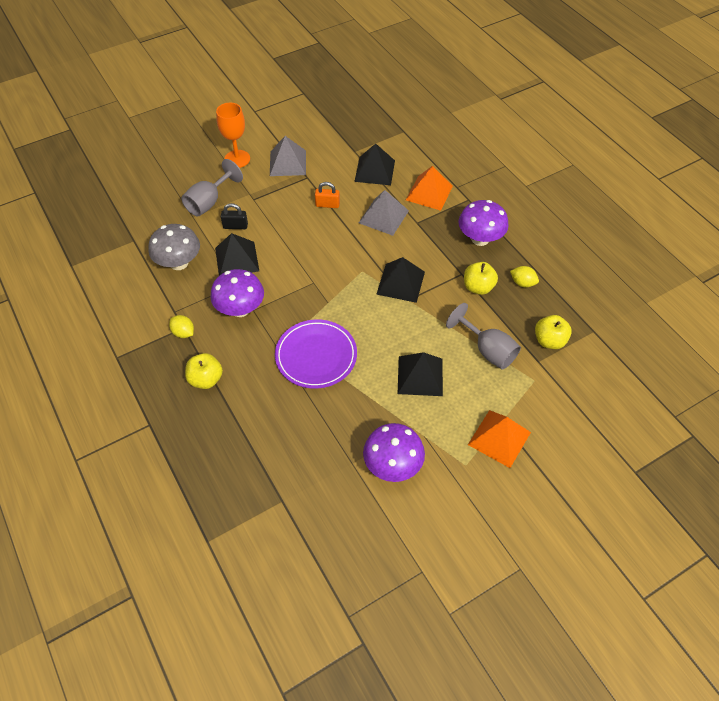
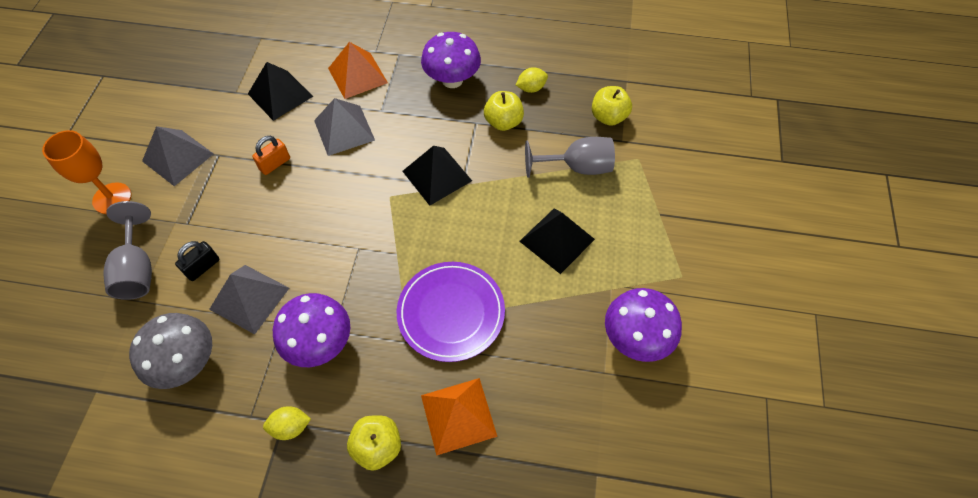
camera: 50 degrees left, 5 degrees up
black pyramid [215,233,259,276] -> grey pyramid [209,265,289,334]
orange pyramid [468,410,531,468] -> orange pyramid moved to [421,378,497,456]

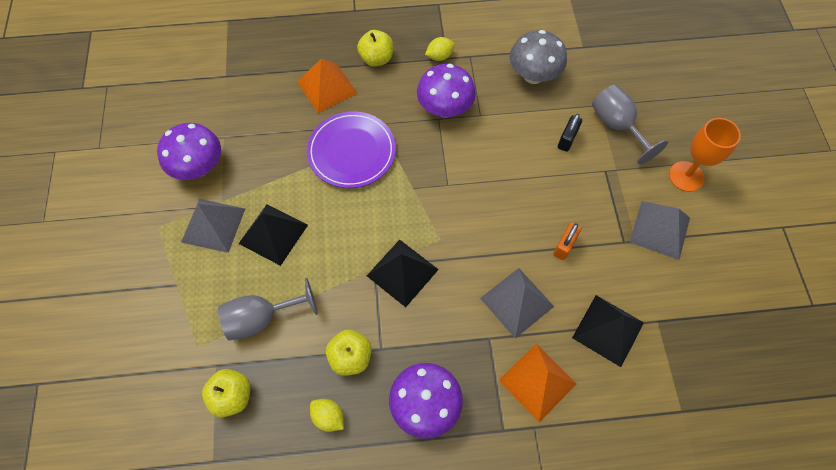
camera: 165 degrees right, 5 degrees up
grey pyramid [209,265,289,334] -> grey pyramid moved to [181,199,245,253]
yellow lemon [516,67,548,93] -> yellow lemon turned 75 degrees clockwise [310,399,344,432]

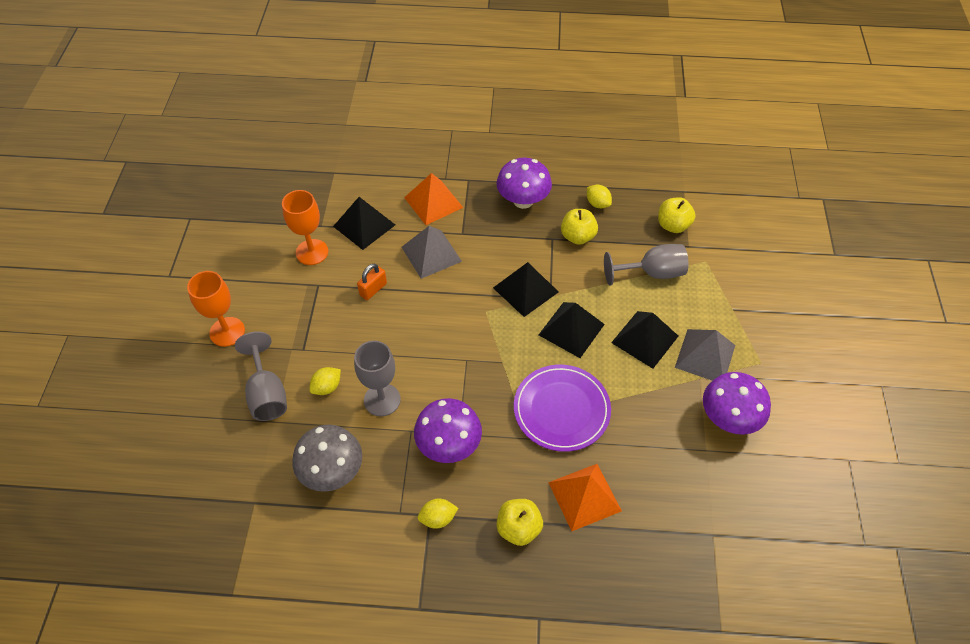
camera: 170 degrees left, 10 degrees down
black padlock [558,114,582,152] -> yellow lemon [309,367,341,395]
grey pyramid [630,201,690,260] -> none
none -> orange goblet [282,190,328,265]
none -> grey goblet [354,341,401,416]
none -> black pyramid [539,302,605,358]

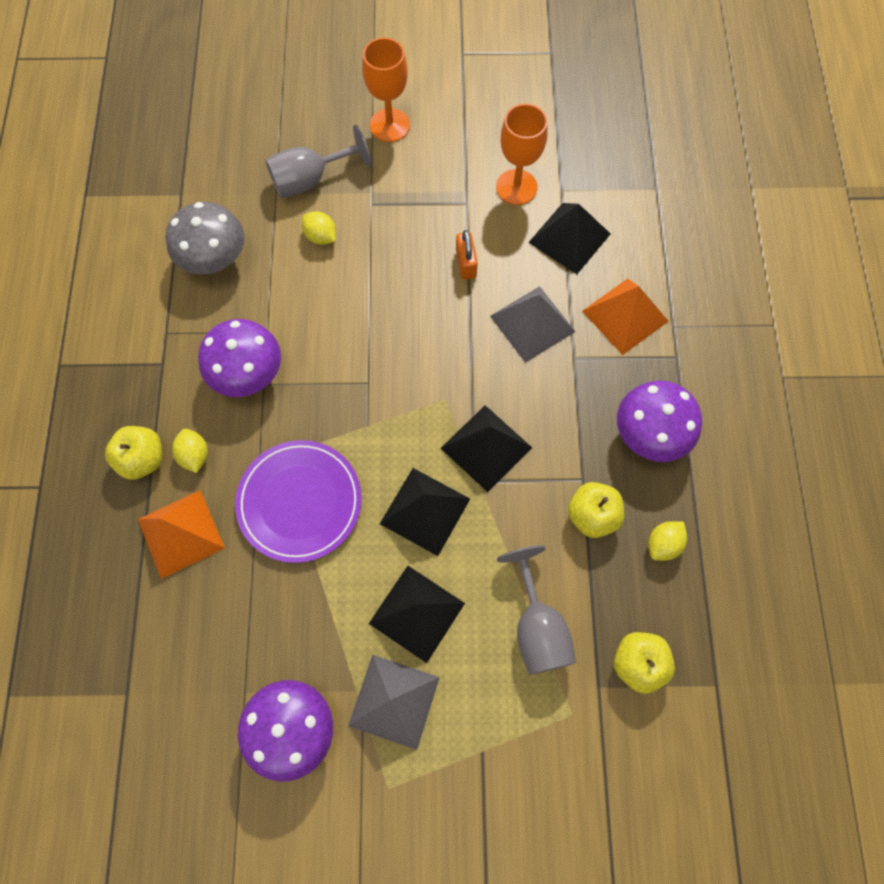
camera: 85 degrees right, 15 degrees up
grey goblet [354,341,401,416] -> none
orange padlock [357,264,387,300] -> orange padlock turned 45 degrees clockwise [456,230,478,280]
yellow lemon [418,499,458,529] -> yellow lemon moved to [172,429,208,473]

